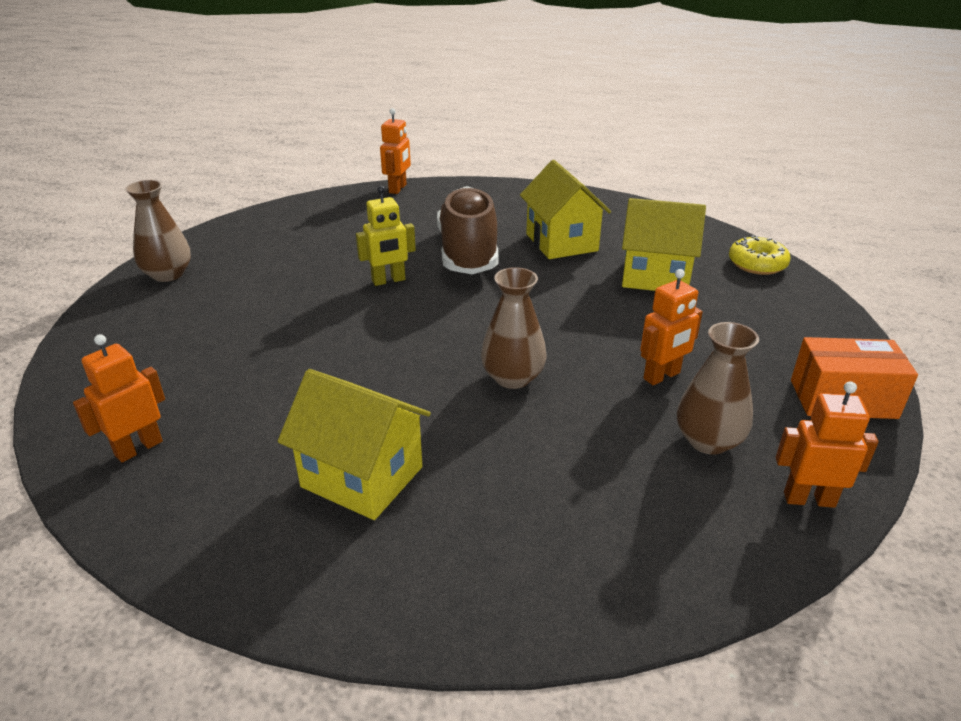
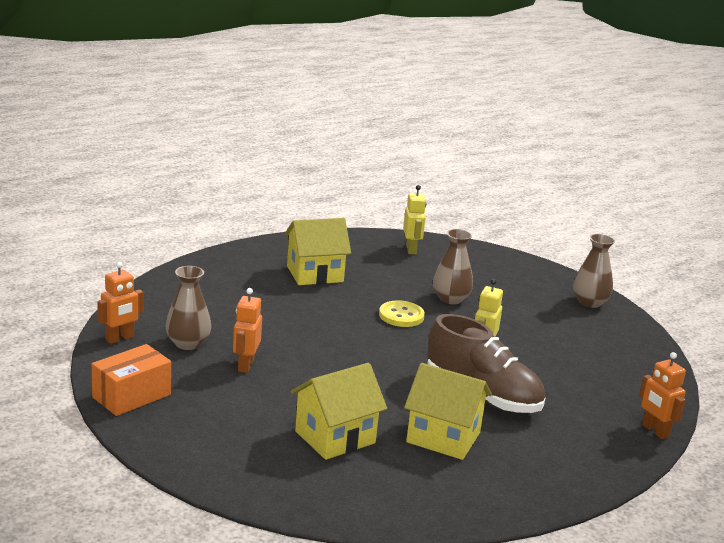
camera: 130 degrees right, 10 degrees down
orange robot [73,334,165,462] -> yellow robot [403,185,426,255]
brown vase [481,267,546,389] -> brown vase moved to [433,229,473,304]
yellow donut [729,235,790,275] -> none
none -> yellow button [379,300,425,327]

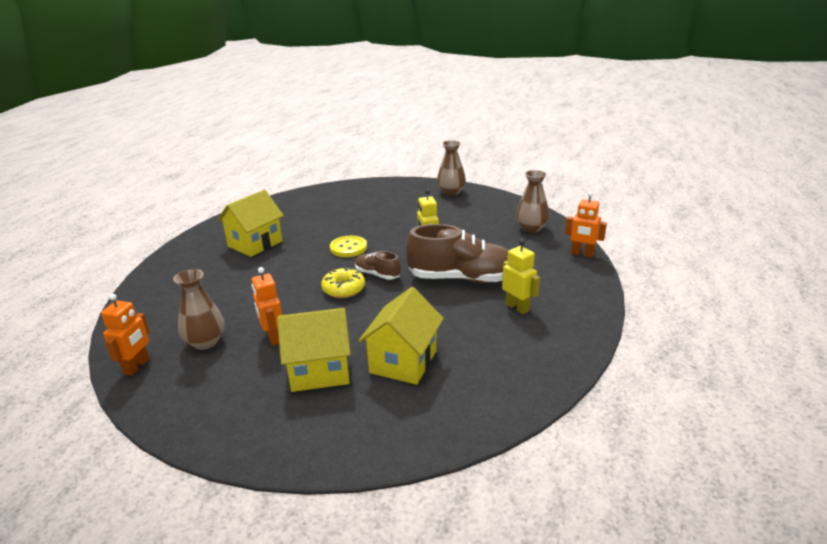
camera: 30 degrees left, 5 degrees up
orange box [92,344,171,416] -> none
yellow robot [403,185,426,255] -> yellow robot moved to [502,239,540,314]
yellow house [404,363,492,460] -> yellow house moved to [277,308,351,392]
brown vase [433,229,473,304] -> brown vase moved to [516,170,549,233]
none -> yellow donut [321,268,365,298]
none -> brown shoe [355,251,401,280]

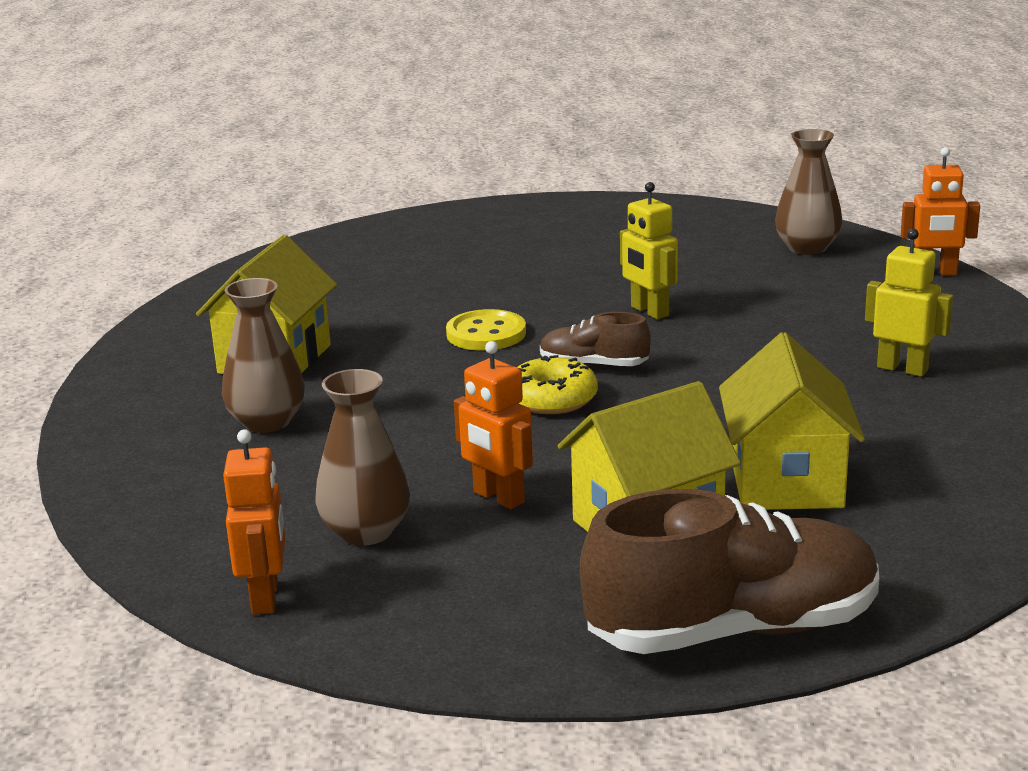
camera: 20 degrees left, 5 degrees down
brown shoe [406,224,509,283] -> brown shoe moved to [580,489,879,654]
brown vase [437,140,466,196] -> brown vase moved to [222,278,305,433]

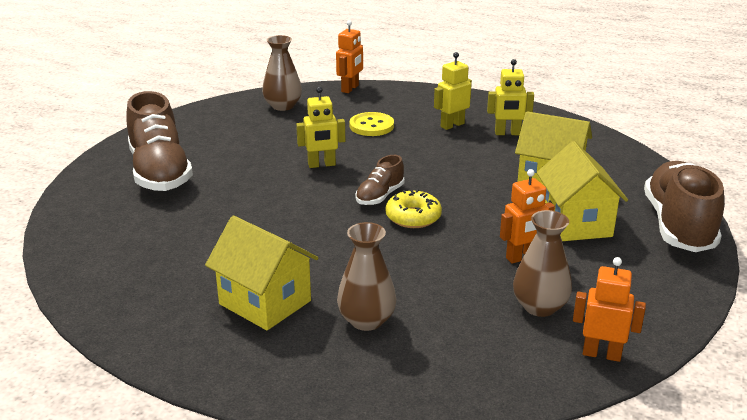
camera: 70 degrees left, 5 degrees up
yellow button [446,309,526,351] -> yellow button moved to [350,112,394,136]
none -> brown shoe [126,91,193,191]
none -> yellow robot [487,59,534,135]

